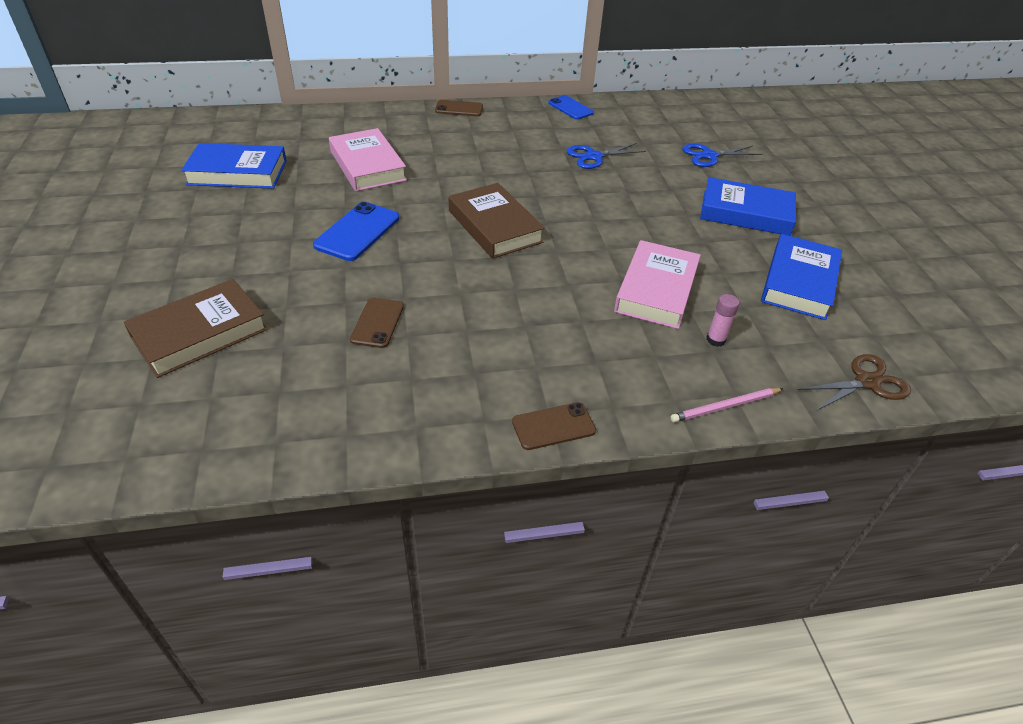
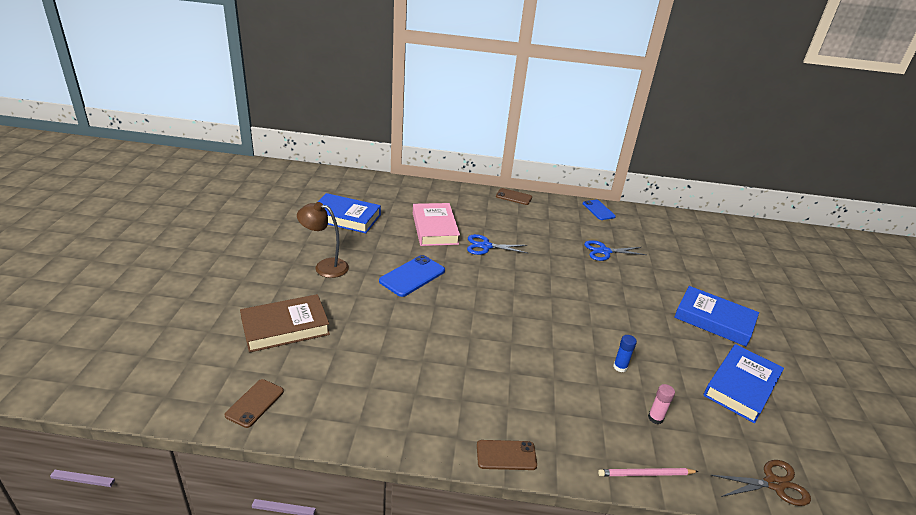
camera: 15 degrees right, 10 degrees down
brown phone [350,298,404,348] -> brown phone moved to [225,379,284,428]
brown book [448,183,545,259] -> none
pink book [614,240,701,329] -> blue glue stick [613,335,637,372]
blue scissors [682,143,762,167] -> blue scissors moved to [467,234,527,255]
none -> brown lamp [297,202,349,278]

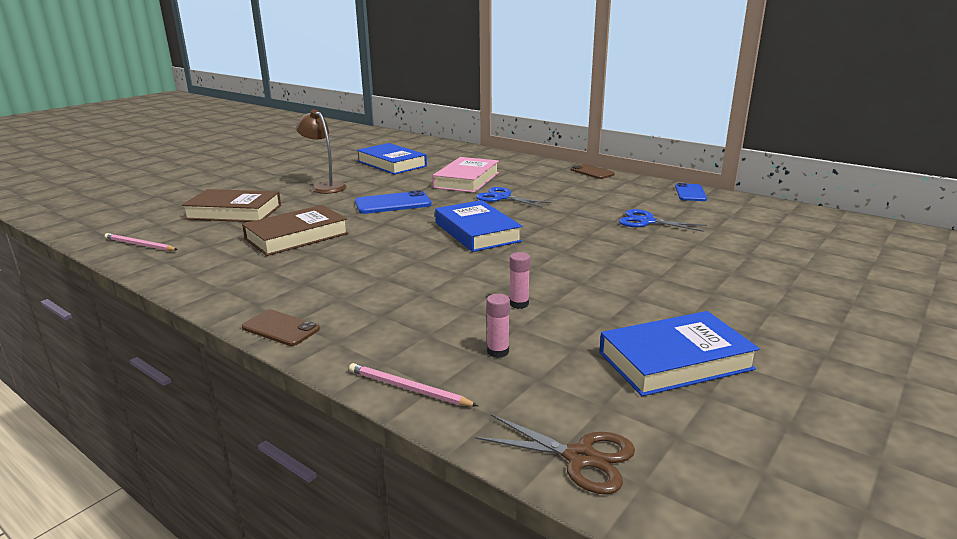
camera: 35 degrees right, 10 degrees down
brown phone [225,379,284,428] -> pink pencil [104,233,178,251]
blue glue stick [613,335,637,372] -> pink glue stick [510,252,530,309]
blue book [674,286,759,347] -> blue book moved to [435,200,522,252]
none -> brown book [242,205,349,256]

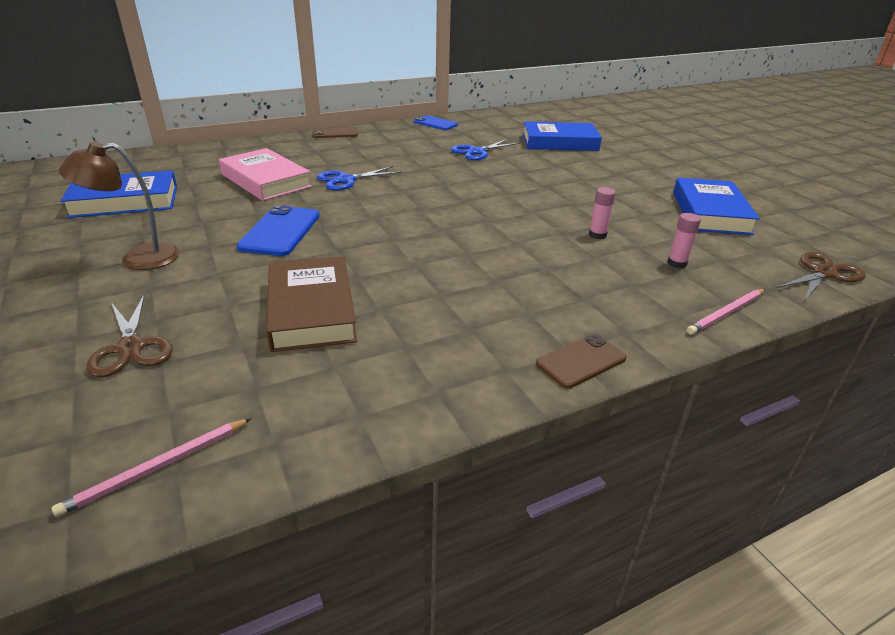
camera: 65 degrees left, 10 degrees up
brown book [182,189,281,222] -> brown scissors [86,295,173,378]
blue book [435,200,522,252] -> blue book moved to [522,122,602,151]

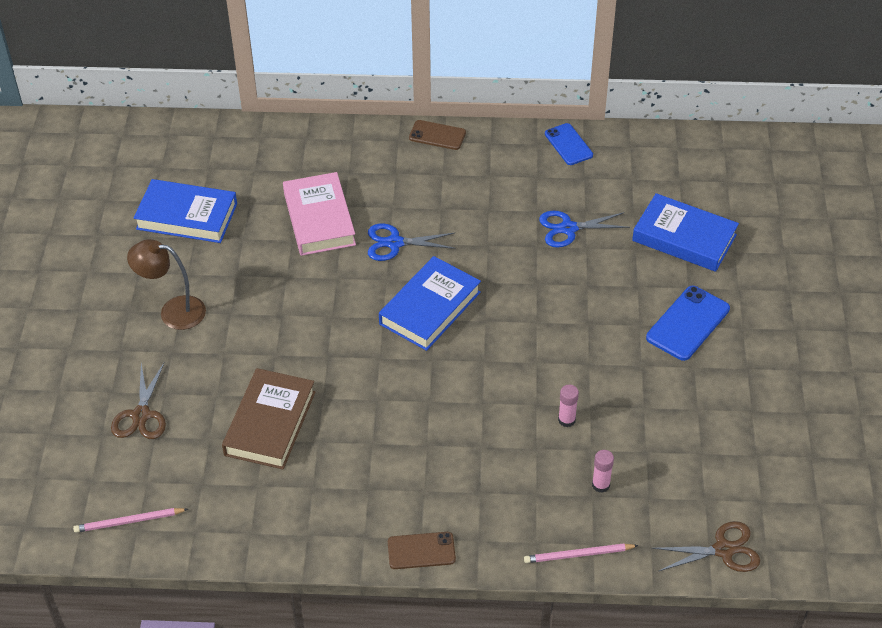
camera: 30 degrees right, 15 degrees up
blue phone [237,205,319,256] -> blue phone moved to [646,286,730,361]
blue book [673,178,760,235] -> blue book moved to [379,256,481,351]

